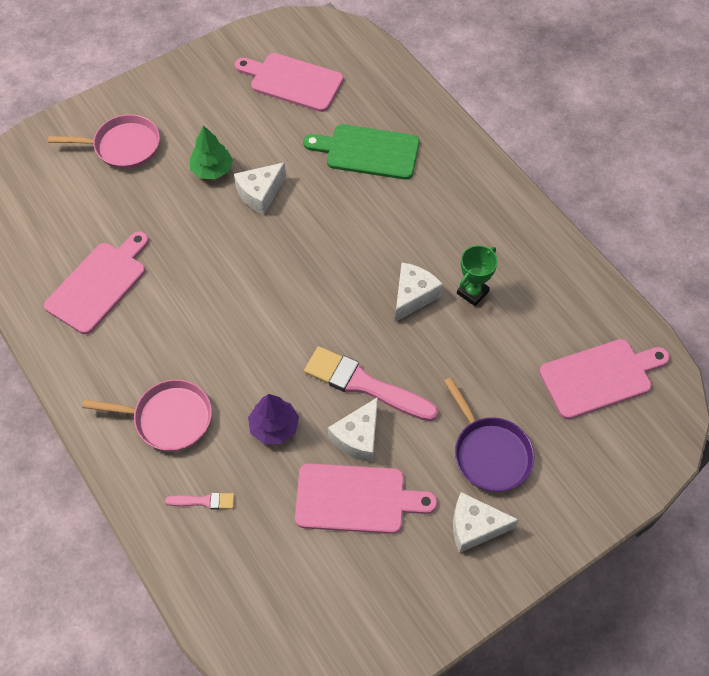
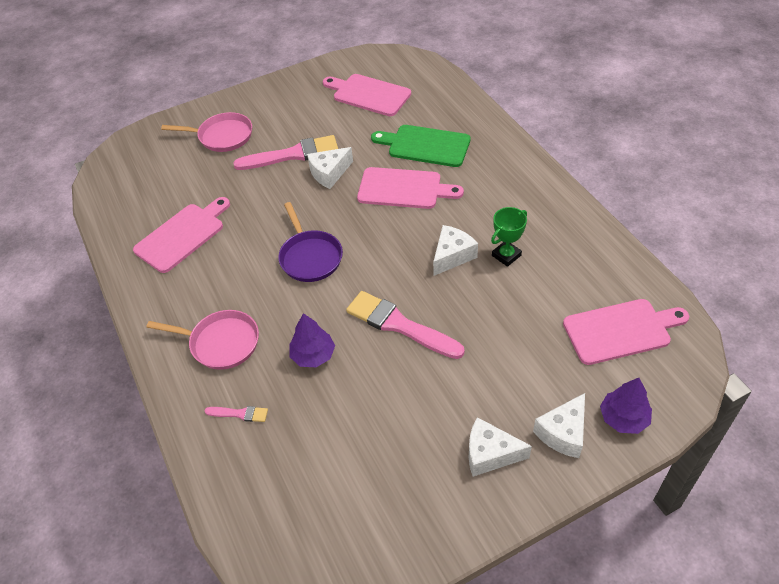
camera: 10 degrees right, 10 degrees down
green tree [190,125,233,179] -> pink brush [233,135,338,170]
pink cutting board [295,463,437,534] -> pink cutting board moved to [357,167,464,209]
white cheese [328,397,378,462] -> white cheese moved to [533,393,585,458]
purple pan [444,377,534,492] -> purple pan moved to [278,202,343,282]
none -> purple tree [600,378,652,434]

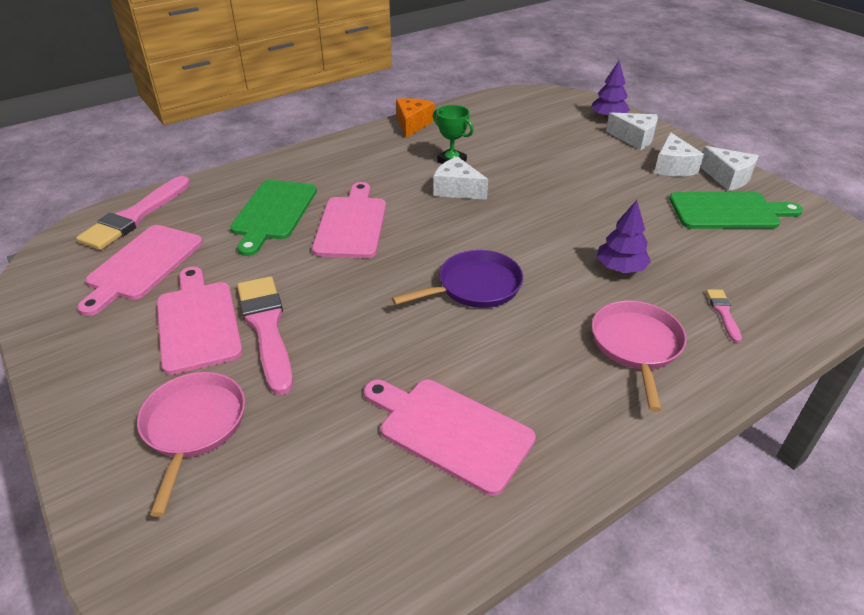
camera: 100 degrees left, 10 degrees down
white cheese [307,147,353,189] -> white cheese moved to [700,146,758,191]
pink brush [346,291,465,359] -> pink brush moved to [76,176,190,250]
pink cutting board [563,299,689,365] -> pink cutting board moved to [157,267,243,375]
none -> orange cheese [396,98,434,138]
none -> green cutting board [669,192,803,229]

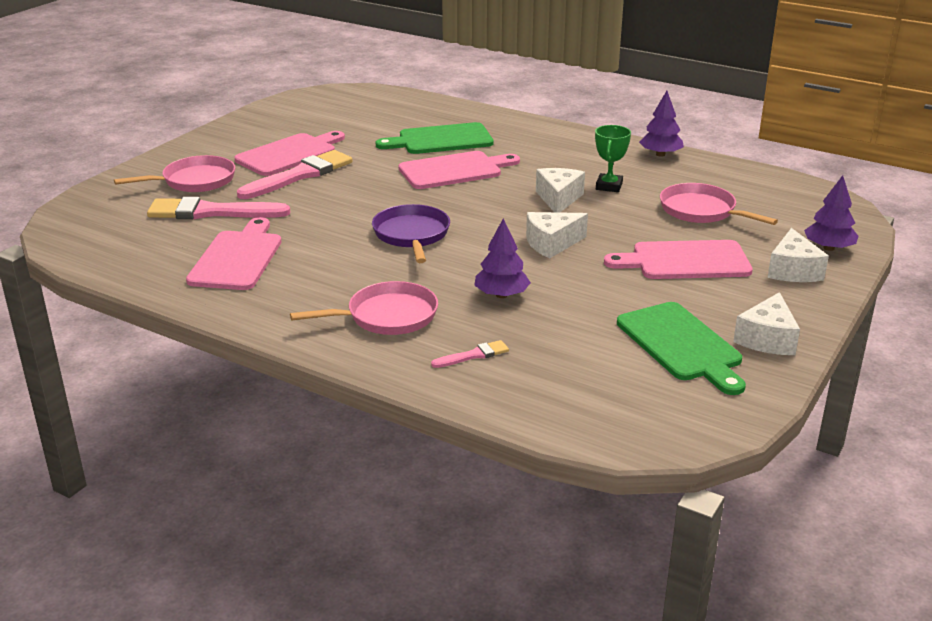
camera: 65 degrees right, 10 degrees down
pink brush [76,176,190,250] -> pink brush moved to [147,197,290,220]
pink cutting board [77,225,203,316] -> pink cutting board moved to [604,240,753,279]
purple pan [392,250,523,308] -> purple pan turned 135 degrees counterclockwise [372,204,450,263]
orange cheese [396,98,434,138] -> purple tree [639,91,684,157]
white cheese [654,132,704,176] -> white cheese moved to [526,212,588,259]
none -> pink pan [660,183,778,225]

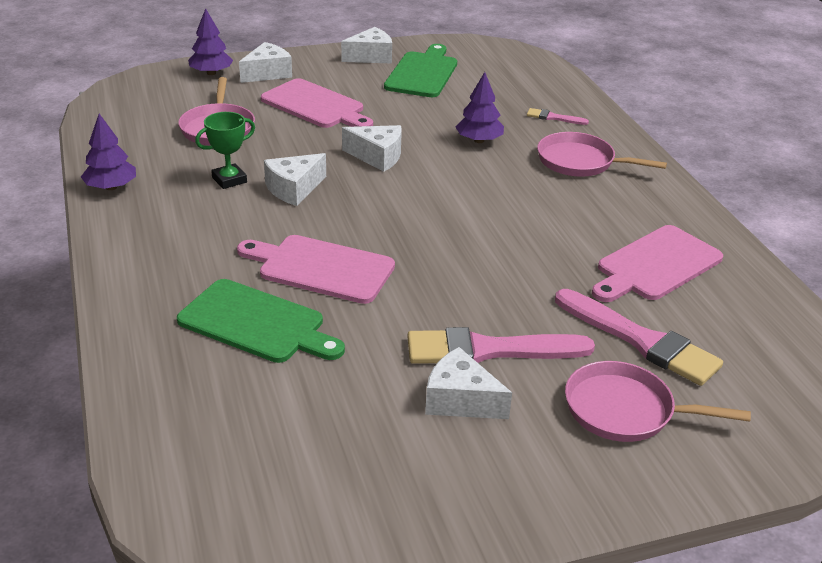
camera: 140 degrees left, 5 degrees up
pink cutting board [235,131,345,176] -> white cheese [425,347,512,419]
purple pan [372,204,450,263] -> none

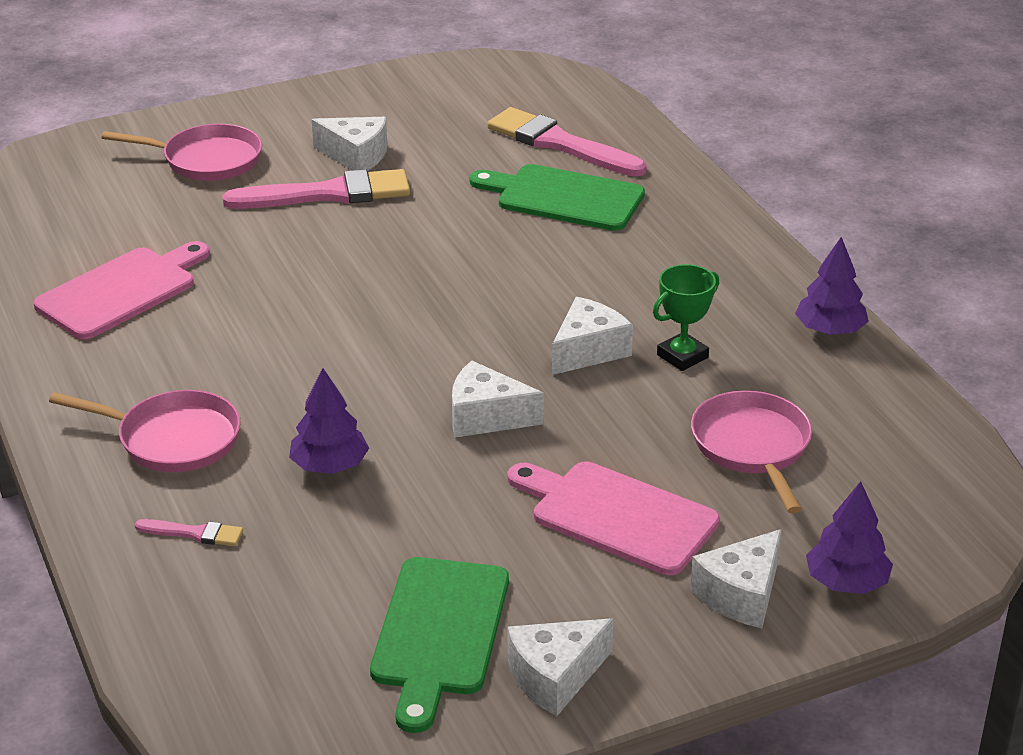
camera: 175 degrees right, 0 degrees up
pink cutting board [237,235,395,304] -> none
pink brush [555,289,723,386] -> pink brush moved to [487,107,647,177]

